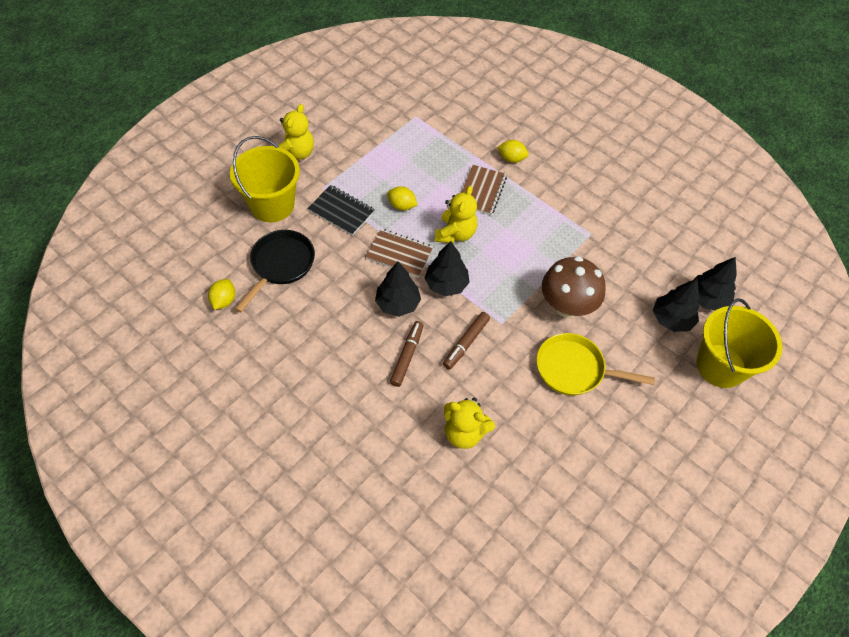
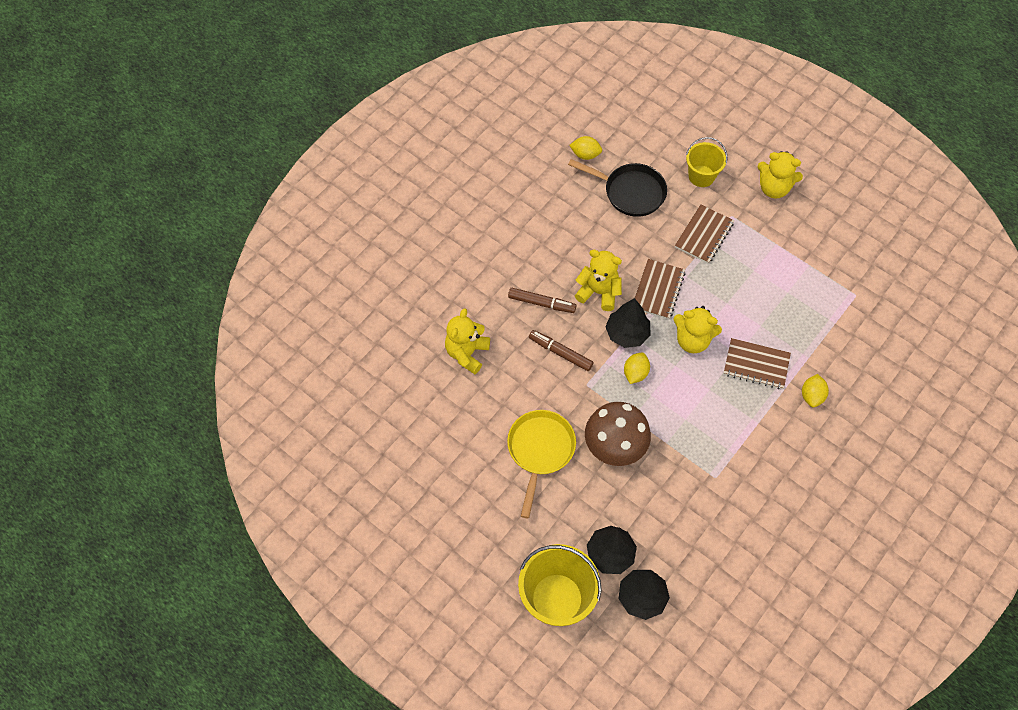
camera: 90 degrees right, 5 degrees up
yellow bucket [230,136,300,222] -> yellow bucket [686,137,727,187], size x0.60
black notebook [308,185,375,236] -> brown notebook [675,204,734,264]
black tree [375,262,421,317] -> yellow teddy bear [575,250,622,311]
yellow lemon [387,186,418,210] -> yellow lemon moved to [624,352,650,384]

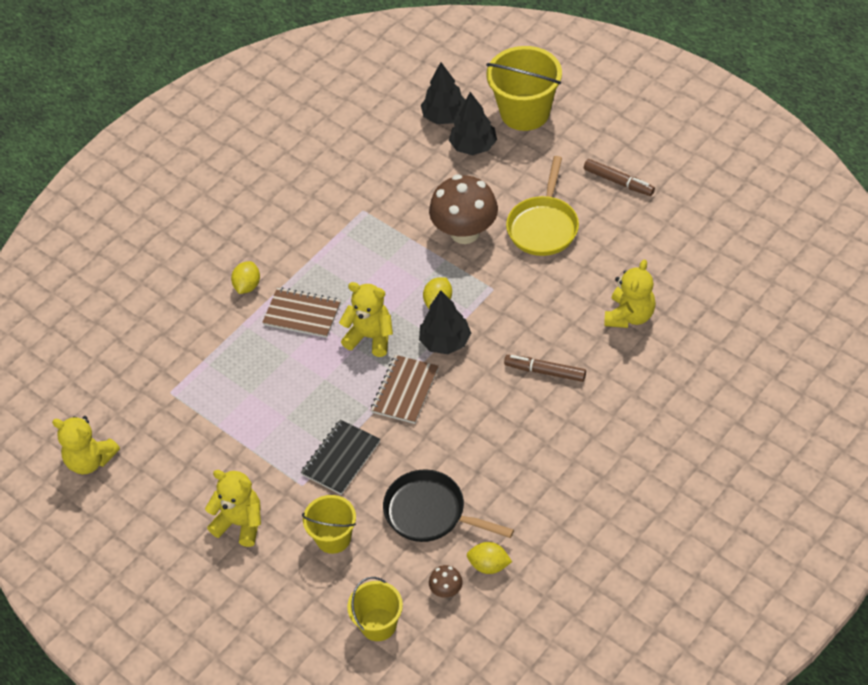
camera: 175 degrees left, 10 degrees down
brown marker [529,330,594,371] -> brown marker moved to [584,159,655,196]
yellow teddy bear [575,250,622,311] -> yellow teddy bear moved to [52,416,120,474]
brown notebook [675,204,734,264] -> black notebook [301,419,380,495]
none -> yellow bucket [347,577,403,641]
none -> brown mushroom [429,565,463,598]

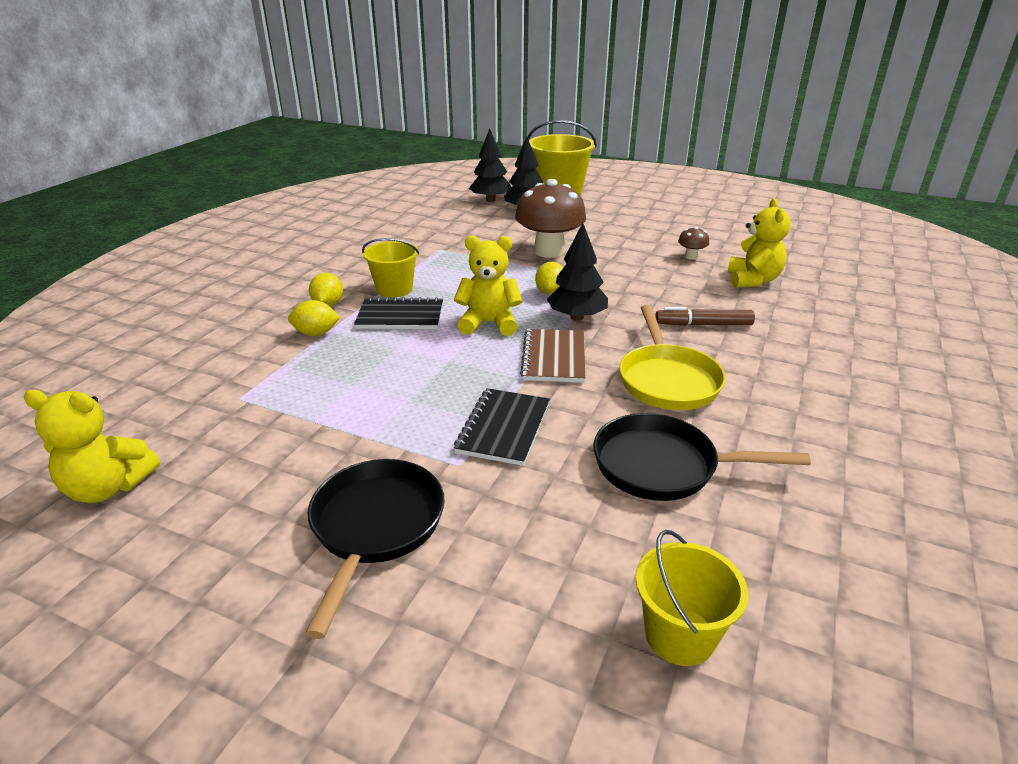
camera: 20 degrees left, 20 degrees down
yellow teddy bear [205,470,261,547] -> black pan [305,459,445,639]
brown notebook [262,287,341,338] -> black notebook [354,297,443,329]
yellow bucket [302,495,356,554] -> yellow bucket moved to [362,238,419,298]
brown mushroom [429,565,463,598] -> brown mushroom moved to [678,226,709,260]
yellow lemon [467,542,512,574] -> yellow lemon moved to [288,300,340,336]
yellow pan [506,156,579,256] -> yellow pan moved to [619,305,726,410]
brown marker [584,159,655,196] -> none

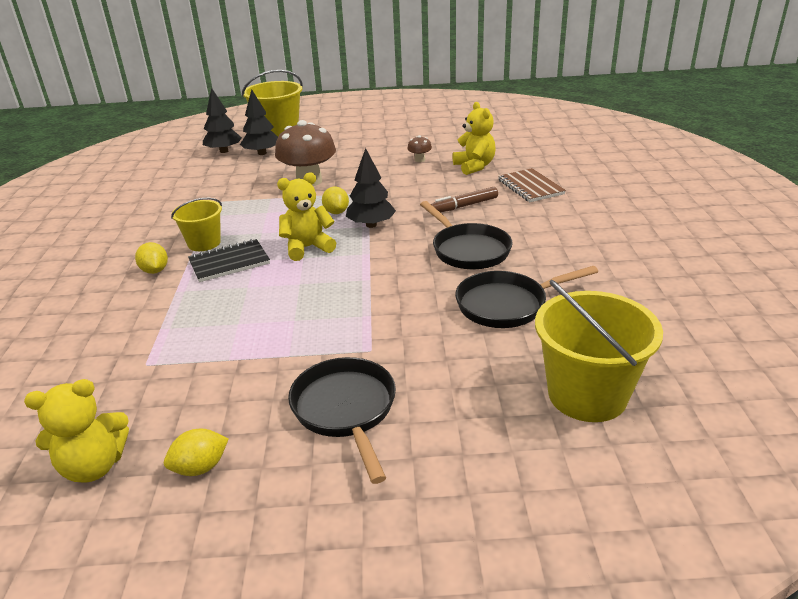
camera: 25 degrees left, 0 degrees up
yellow lemon [288,300,340,336] -> yellow lemon moved to [164,429,229,476]
black notebook [454,388,550,466] -> none
brown notebook [520,329,586,383] -> brown notebook moved to [498,168,566,202]
yellow pan [619,305,726,410] -> black pan [420,201,513,269]
yellow bucket [636,530,748,666] -> yellow bucket [535,280,663,422], size x1.66

